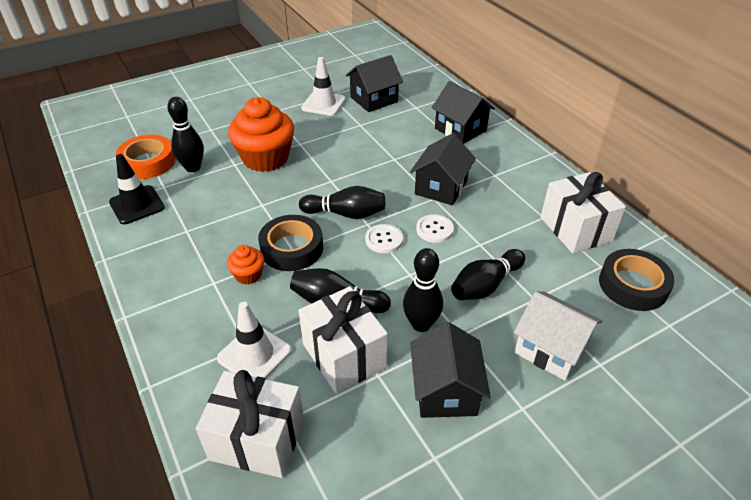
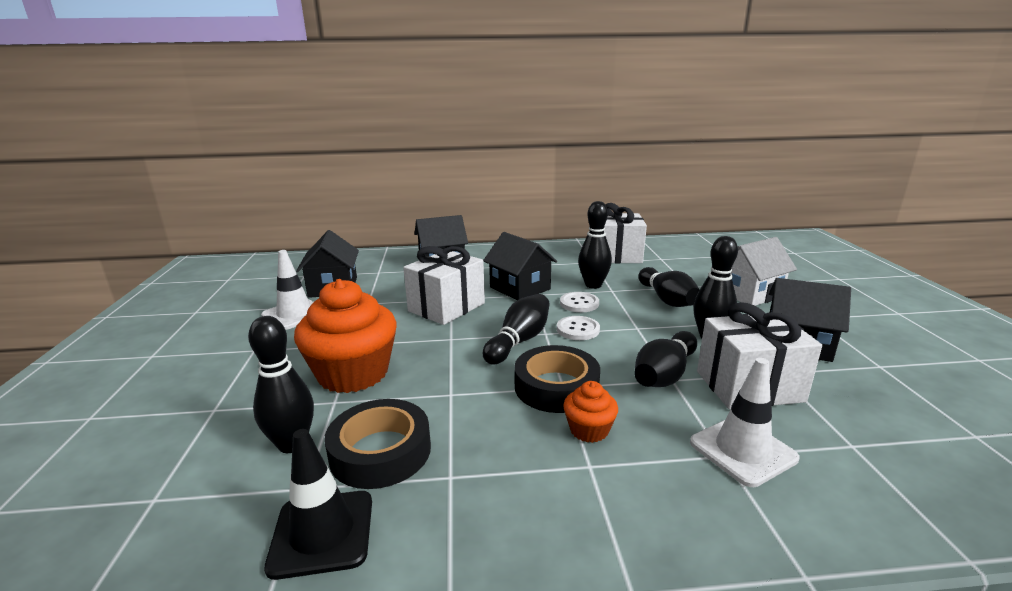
camera: 65 degrees left, 20 degrees down
orange tape [116,135,176,179] -> none
white gift [196,370,304,478] -> white gift moved to [403,246,485,325]
black tape [599,249,675,311] -> black tape moved to [324,399,431,489]
none -> black bowling pin [578,201,612,289]

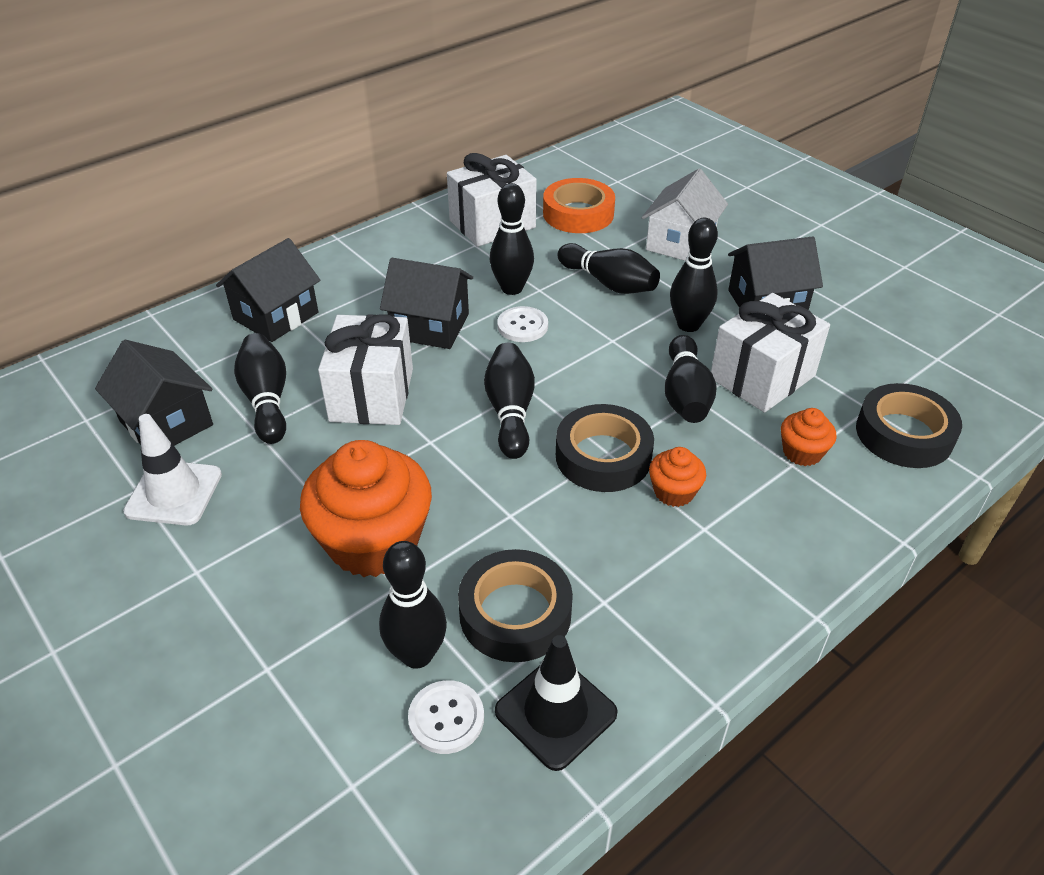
camera: 35 degrees left, 20 degrees up
white button [557,316,600,340] -> white button moved to [408,680,484,754]
white traffic cone [690,358,799,487] -> orange cupcake [781,408,837,466]
none -> black bowling pin [234,333,286,444]
none -> orange tape [543,178,615,233]
none -> black tape [856,383,962,468]

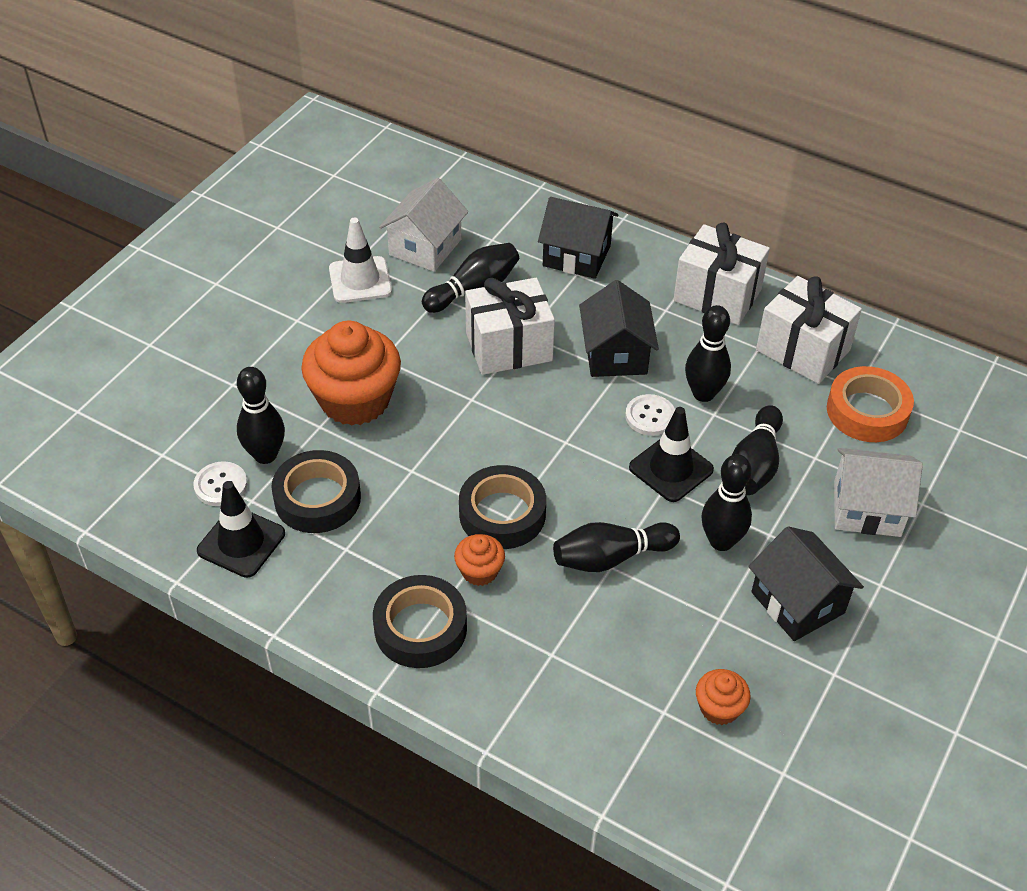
camera: 70 degrees right, 5 degrees up
black house [95,340,213,446] -> white house [379,178,468,272]
black bowling pin [484,343,535,459] -> none
white gift [711,293,830,413] -> white gift moved to [673,223,770,325]
orange cupcake [781,408,837,466] -> orange cupcake moved to [696,669,751,725]
black tape [856,383,962,468] -> black tape moved to [373,575,467,668]
none -> black traffic cone [629,407,714,502]

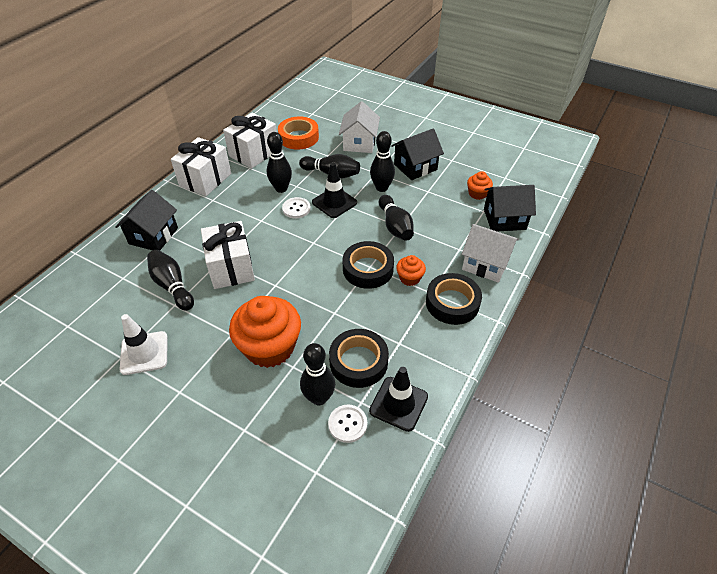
camera: 90 degrees left, 0 degrees up
white house [379,178,468,272] -> white house moved to [462,224,519,283]
black house [579,280,659,377] -> black house moved to [484,185,536,231]

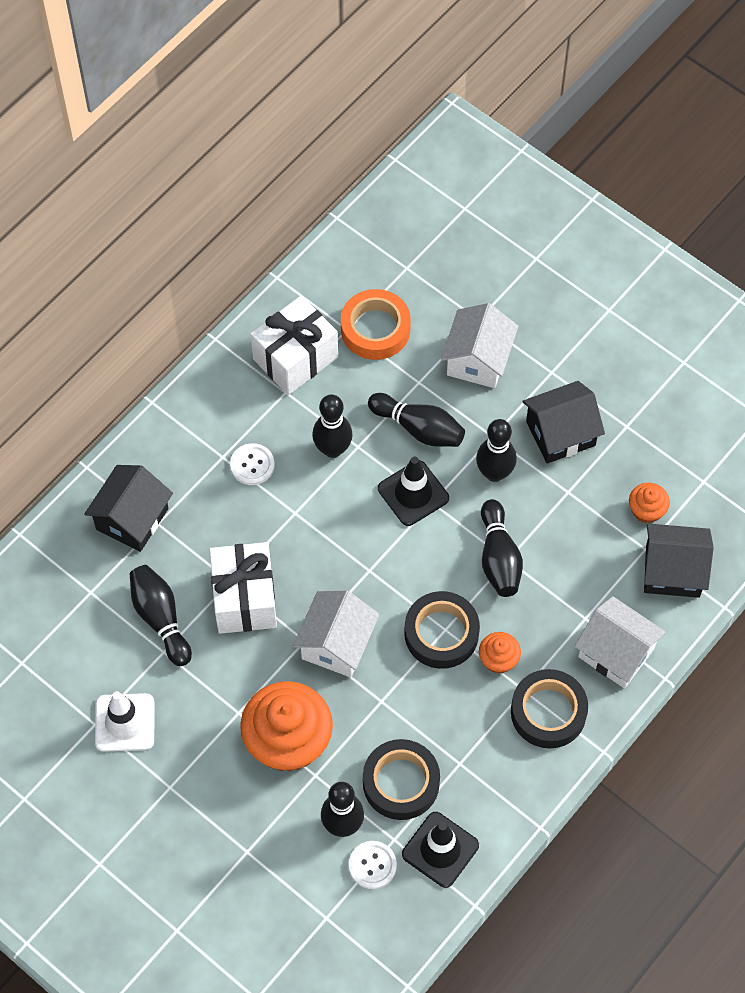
camera: 10 degrees right, 15 degrees up
white gift [171,137,231,196] -> none
white button [282,197,311,218] -> white button moved to [230,443,275,485]
none -> white house [293,590,380,677]

